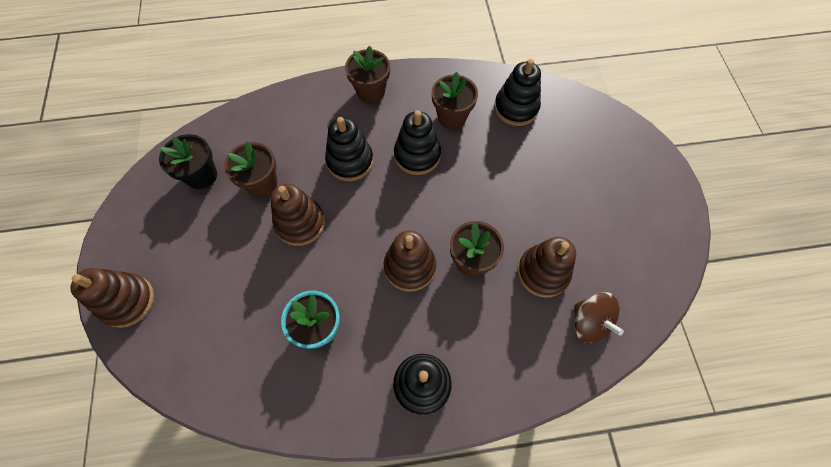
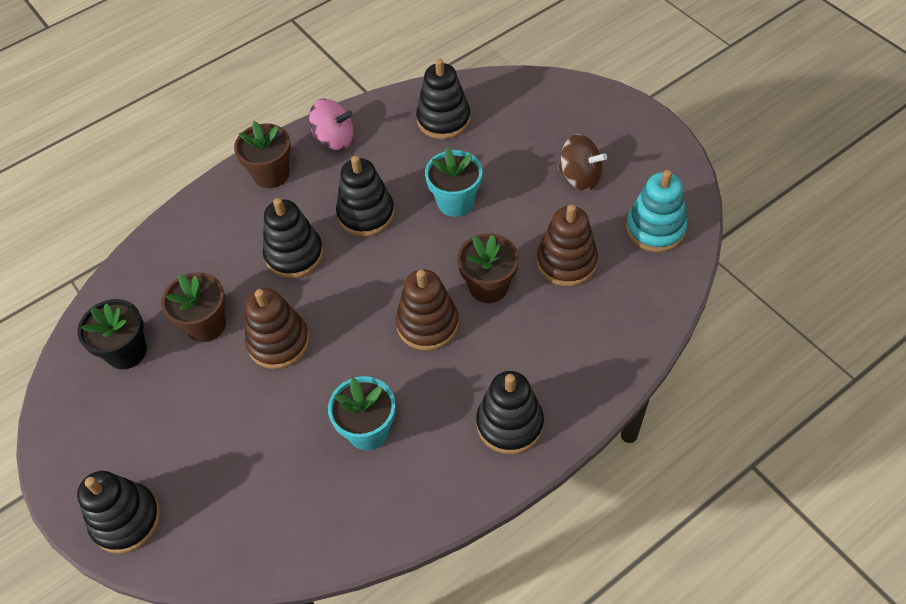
camera: 25 degrees left, 10 degrees down
brown stacking toy [70,268,154,328] -> black stacking toy [77,471,161,554]
brown flower pot [432,72,478,129] -> none
brown spinning top [574,292,624,343] -> brown spinning top moved to [558,134,607,191]
none -> pink spinning top [309,99,354,150]
none -> turquoise flower pot [425,147,483,217]
none -> turquoise stacking toy [626,170,687,252]

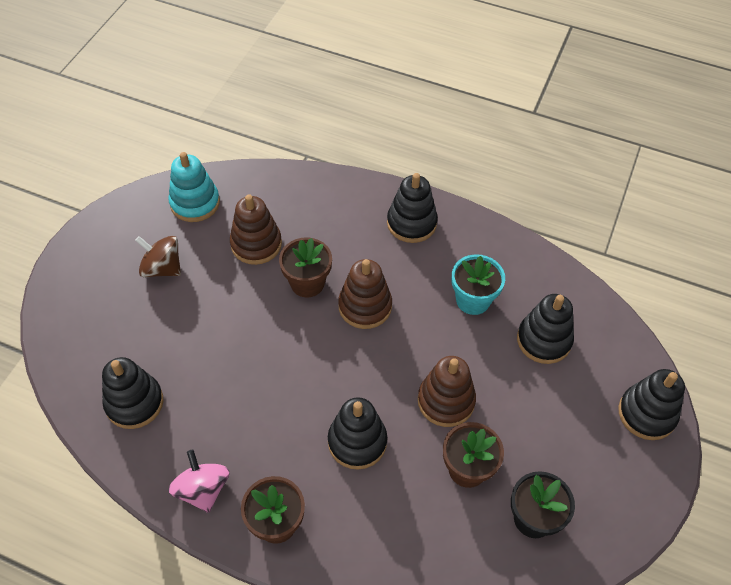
camera: 125 degrees left, 0 degrees up
black stacking toy [336,156,395,237] -> black stacking toy moved to [517,294,574,364]
turquoise flower pot [425,147,483,217] -> none
brown spinning top [558,134,607,191] -> brown spinning top turned 60 degrees counterclockwise [135,236,181,278]

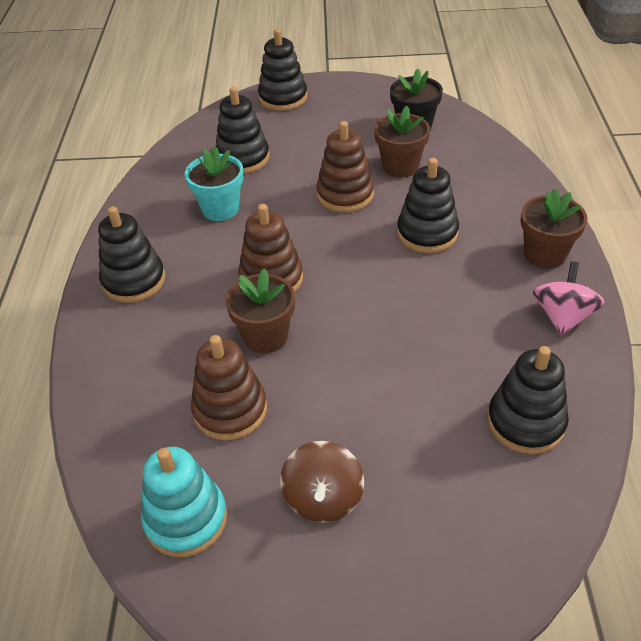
camera: 110 degrees left, 10 degrees down
pink spinning top [168,449,229,513] -> pink spinning top turned 150 degrees clockwise [533,261,605,336]

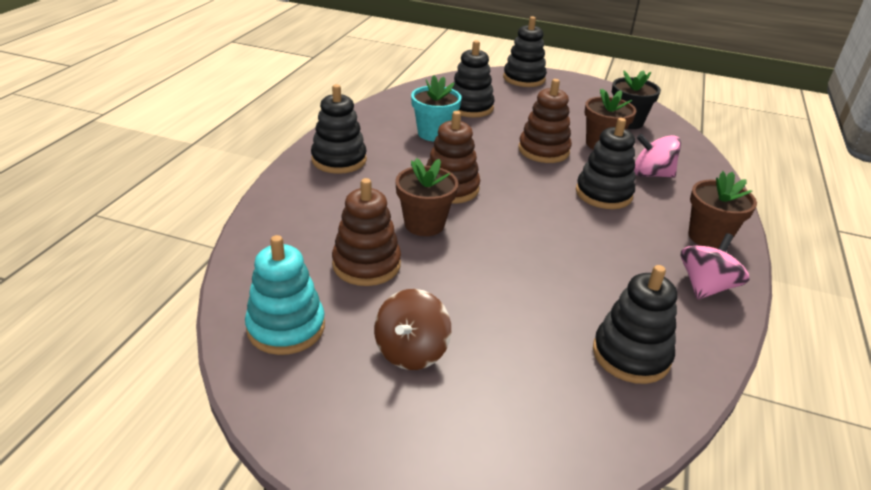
camera: 15 degrees right, 10 degrees down
none -> pink spinning top [634,134,681,178]

